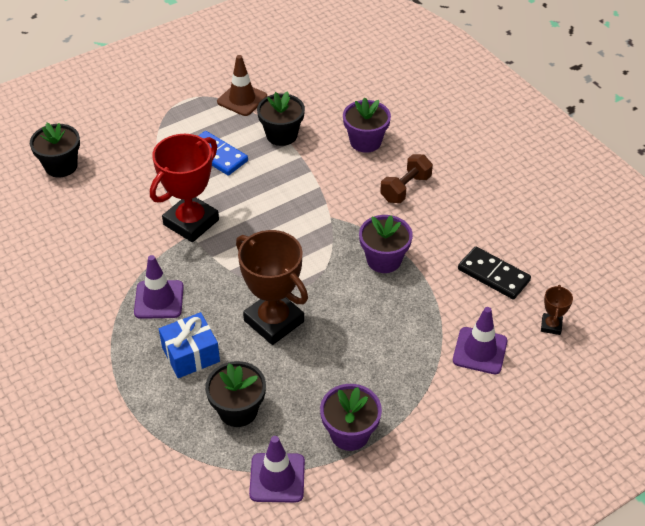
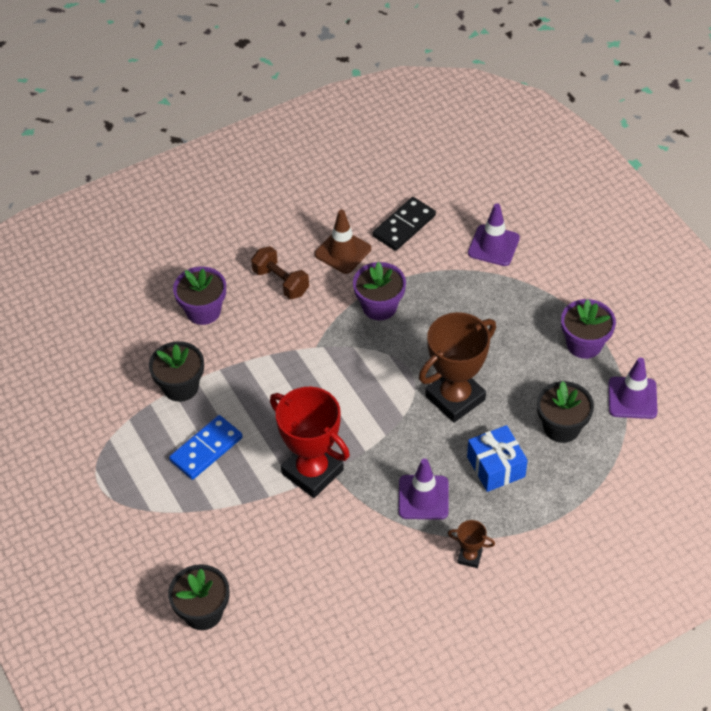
camera: 85 degrees left, 5 degrees up
brown traffic cone [217,55,267,116] -> brown traffic cone moved to [315,210,371,274]
brown trophy [541,285,573,335] -> brown trophy moved to [448,520,495,568]

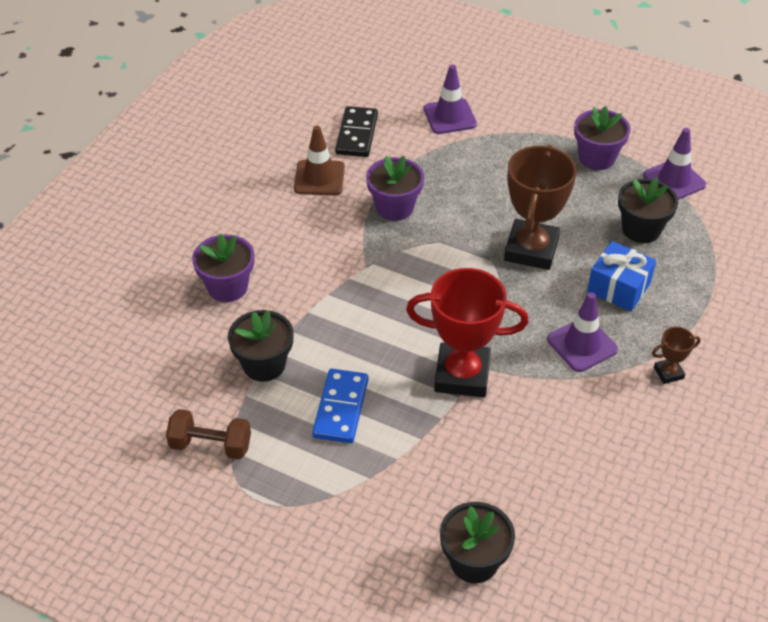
camera: 35 degrees left, 5 degrees down
brown dumbbell [251,246,309,299] -> brown dumbbell moved to [166,409,251,459]

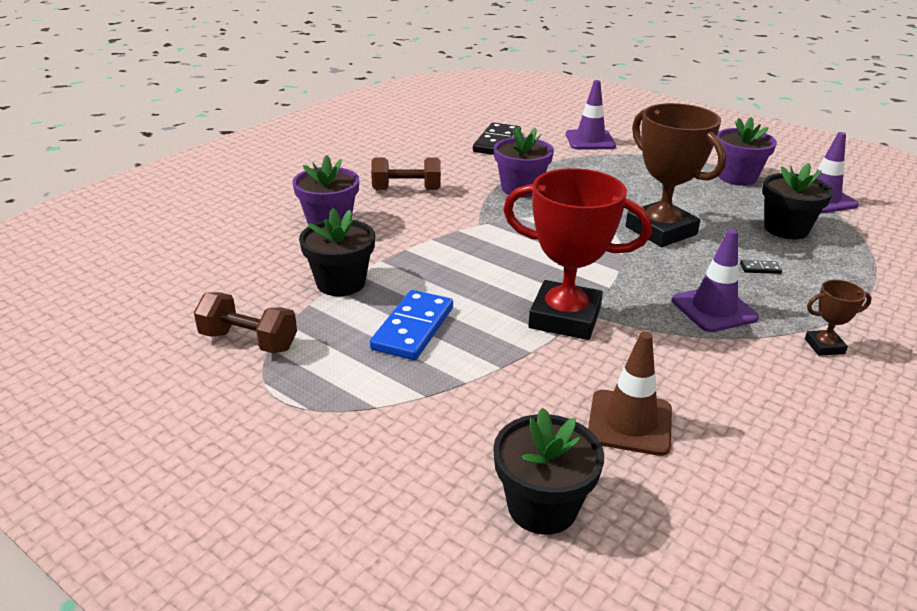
camera: 10 degrees right, 15 degrees down
brown traffic cone [294,126,345,195] -> brown traffic cone moved to [588,332,672,456]
brown trophy [504,145,577,270] -> brown trophy turned 60 degrees counterclockwise [626,103,726,247]
blue gift [587,241,656,312] -> black domino [740,260,782,274]
none -> brown dumbbell [371,158,441,190]

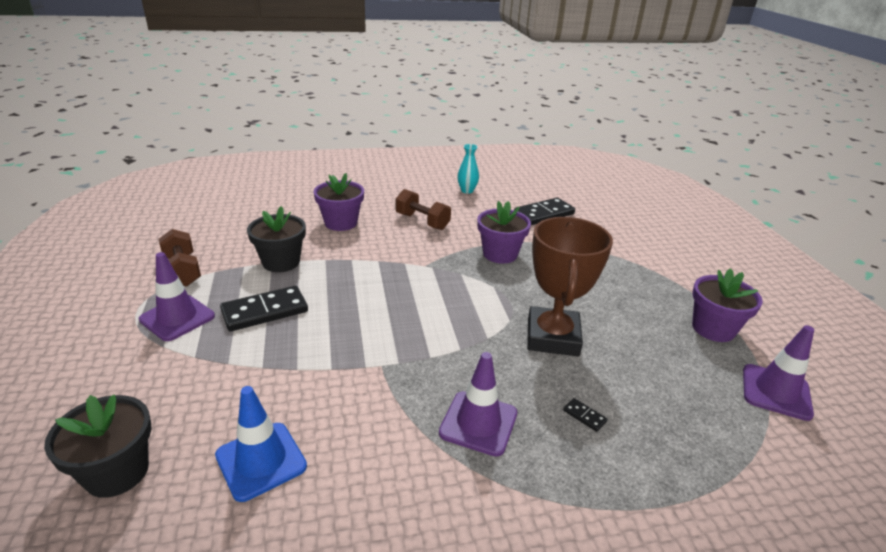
camera: 40 degrees right, 0 degrees up
blue domino [370,290,453,360] -> black domino [220,286,308,331]
red trophy [503,168,652,340] -> none
purple traffic cone [566,80,616,149] -> purple traffic cone moved to [139,252,215,341]
brown traffic cone [588,332,672,456] -> blue traffic cone [215,386,307,502]
black flower pot [762,163,833,239] -> none
brown trophy [805,280,872,356] -> none
none -> turquoise vase [457,144,479,194]

